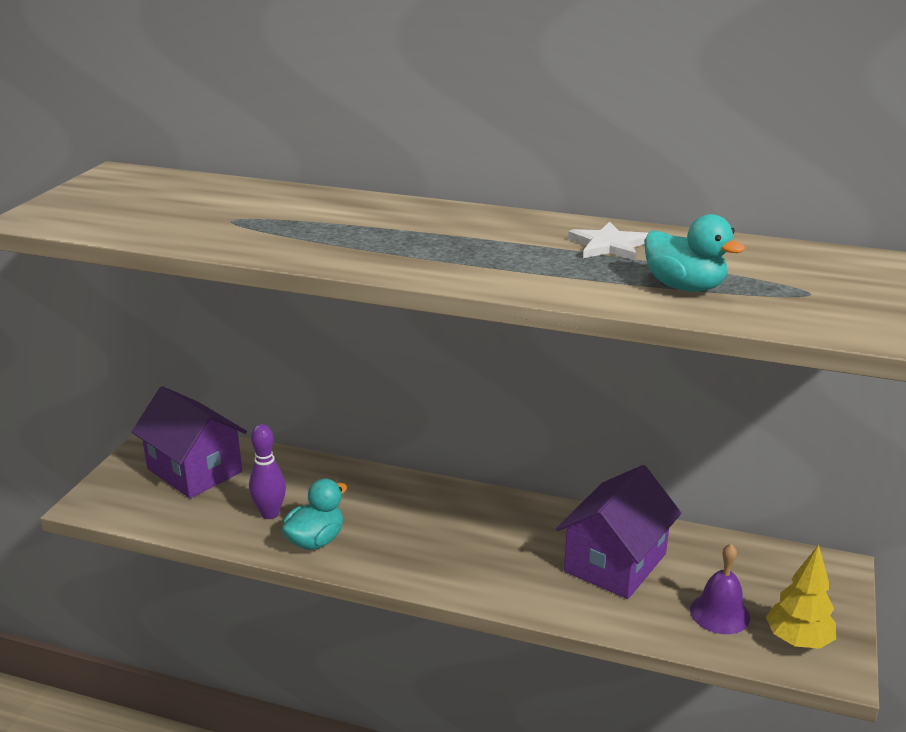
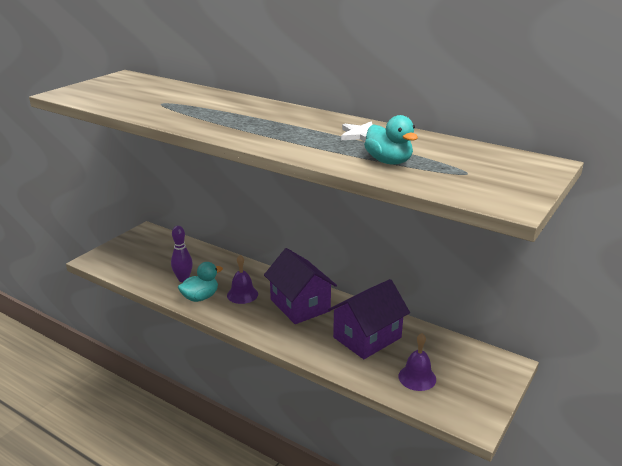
camera: 15 degrees right, 0 degrees up
purple house [132,386,247,498] -> purple house moved to [264,248,337,324]
yellow tree [766,545,836,649] -> none
none -> purple bell [227,255,258,304]

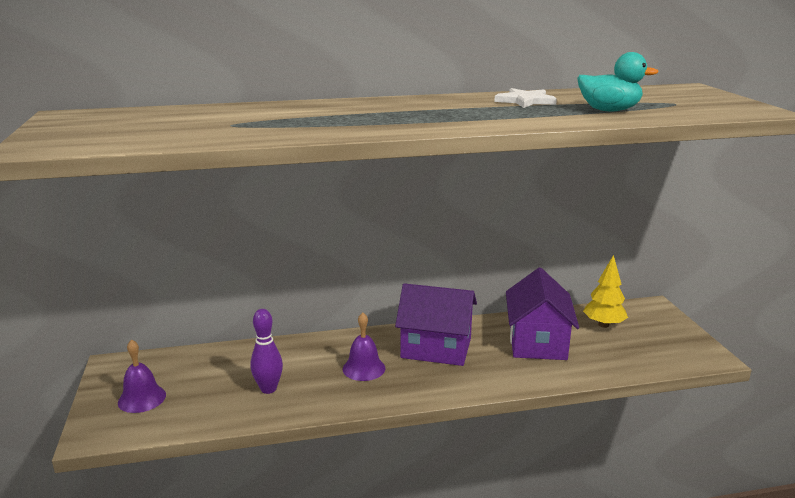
camera: 45 degrees left, 5 degrees down
turquoise duck [178,262,223,302] -> none
purple bell [398,333,436,391] -> purple bell moved to [118,339,166,413]
none -> yellow tree [583,255,628,328]

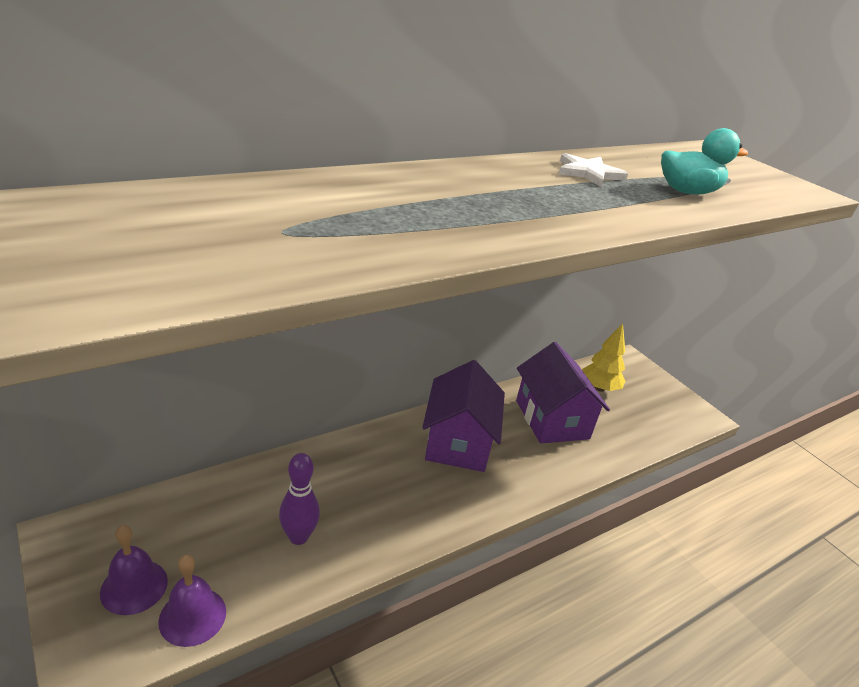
camera: 25 degrees left, 10 degrees up
purple bell [343,312,385,381] -> purple bell moved to [158,555,226,647]
purple house [395,283,477,366] -> purple house turned 75 degrees counterclockwise [422,360,505,472]

